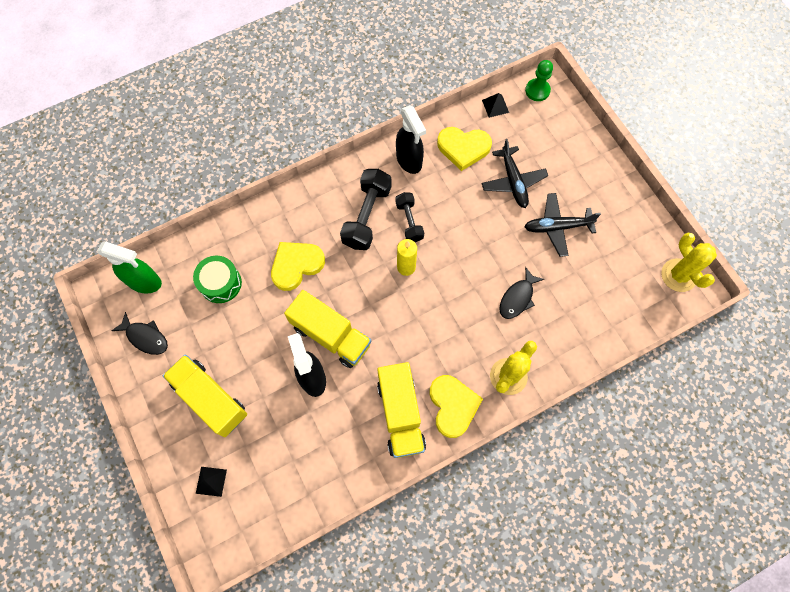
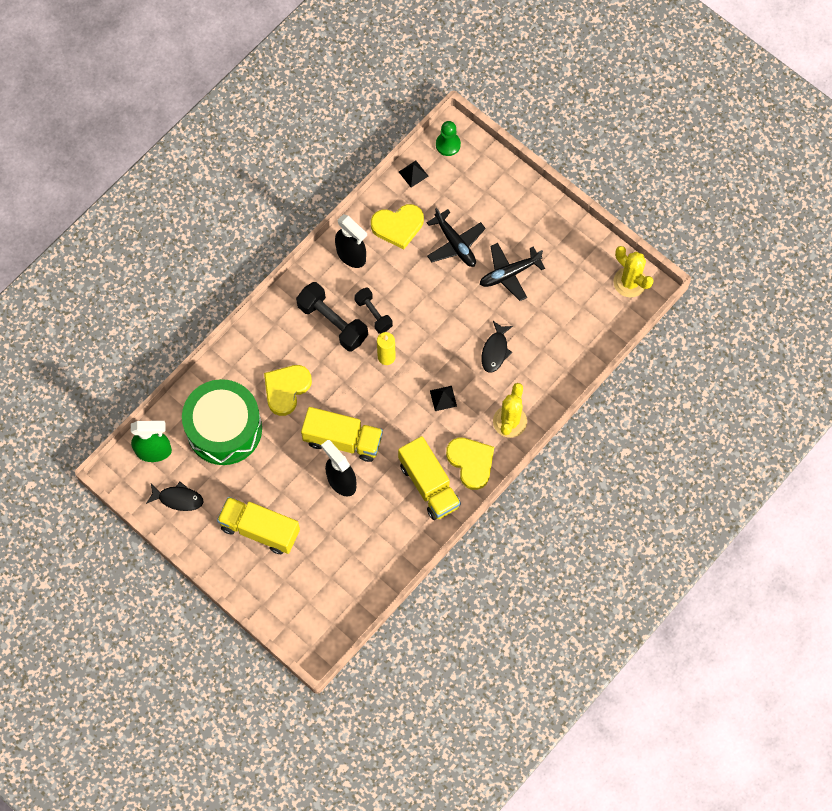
camera: 20 degrees left, 0 degrees up
green drum [193,256,242,303] -> green drum [182,379,262,465], size x1.89
black pyramid [196,467,227,497] -> black pyramid moved to [430,386,457,411]
black dumbbell [340,169,392,250] -> black dumbbell turned 45 degrees counterclockwise [296,282,368,351]

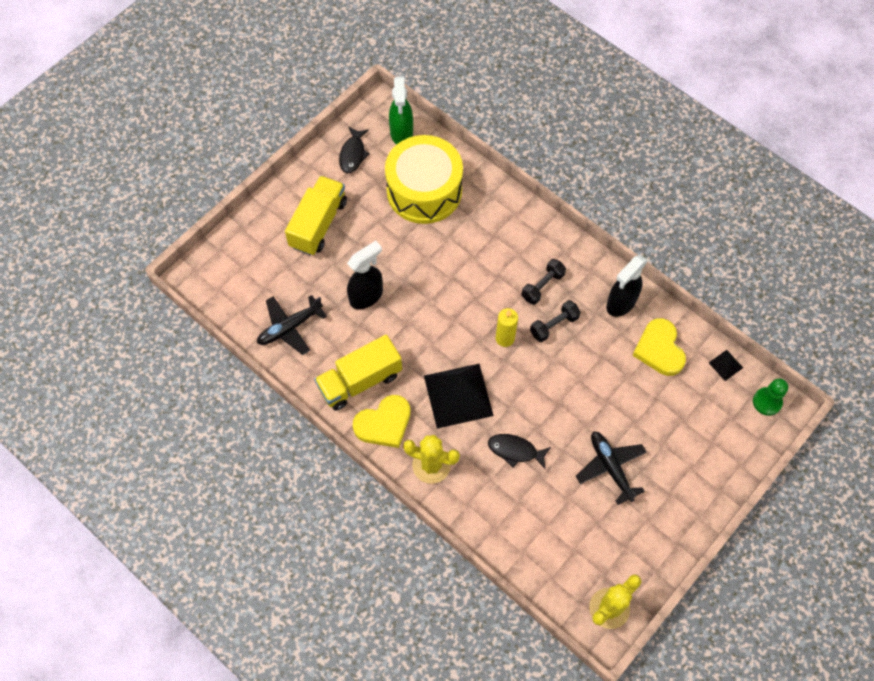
camera: 90 degrees right, 5 degrees down
green drum [182,379,262,465] -> yellow drum [385,135,463,224]
yellow heart [264,365,312,416] -> none
black dumbbell [296,282,368,351] -> black dumbbell [521,259,566,305], size x0.61
yellow truck [301,407,383,462] -> none
black plane [426,207,486,267] -> black plane moved to [257,295,327,355]
black pyramid [430,386,457,411] -> black pyramid [424,364,494,429], size x2.33

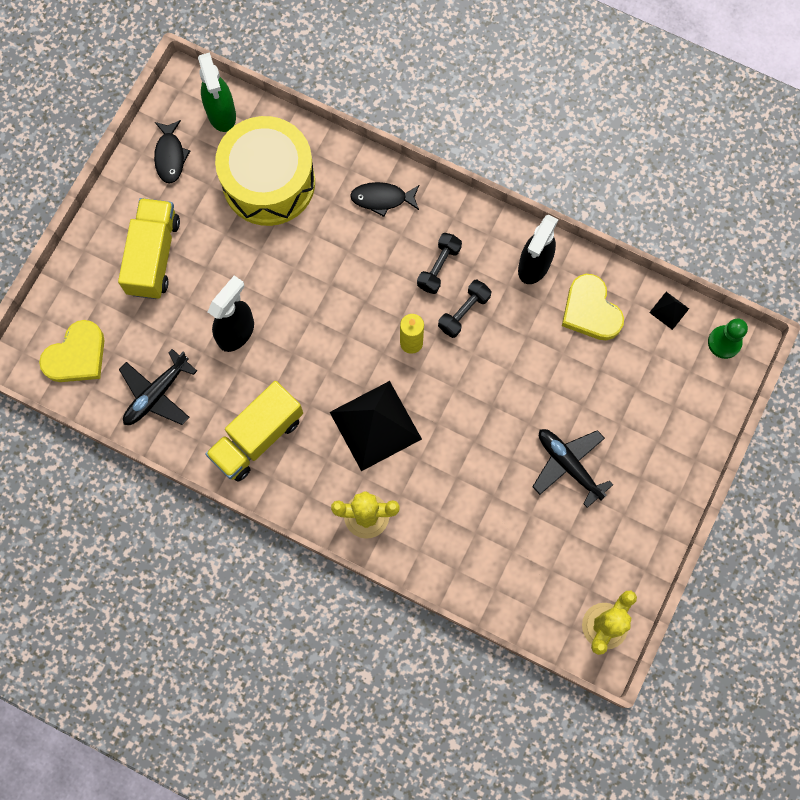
camera: 15 degrees left, 10 degrees up
yellow heart [353,395,411,448] -> yellow heart moved to [39,320,105,382]
black fish [488,434,551,469] -> black fish moved to [350,182,419,217]

